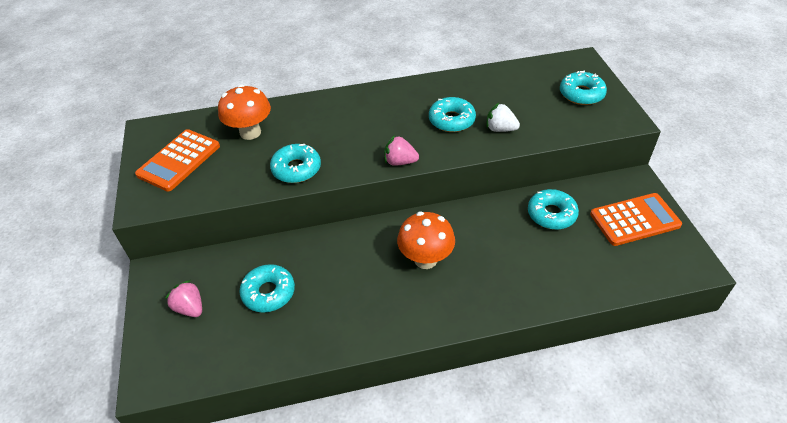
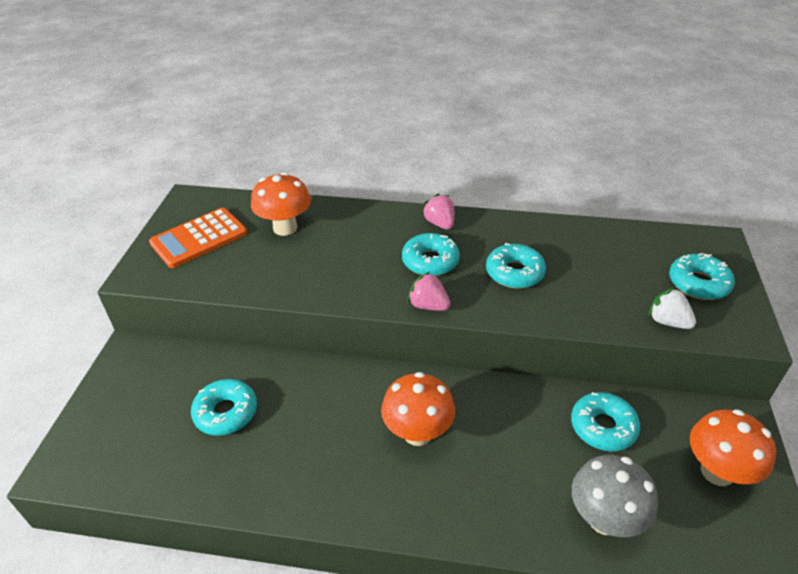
camera: 20 degrees right, 5 degrees down
pink strawberry [165,280,202,317] -> pink strawberry moved to [422,193,454,230]
turquoise donut [270,144,321,183] -> turquoise donut moved to [402,233,460,276]
white strawberry [486,103,520,132] -> white strawberry moved to [649,287,696,329]
orange calculator [590,193,682,246] -> orange mushroom [690,409,776,486]
none -> grey mushroom [572,455,658,537]

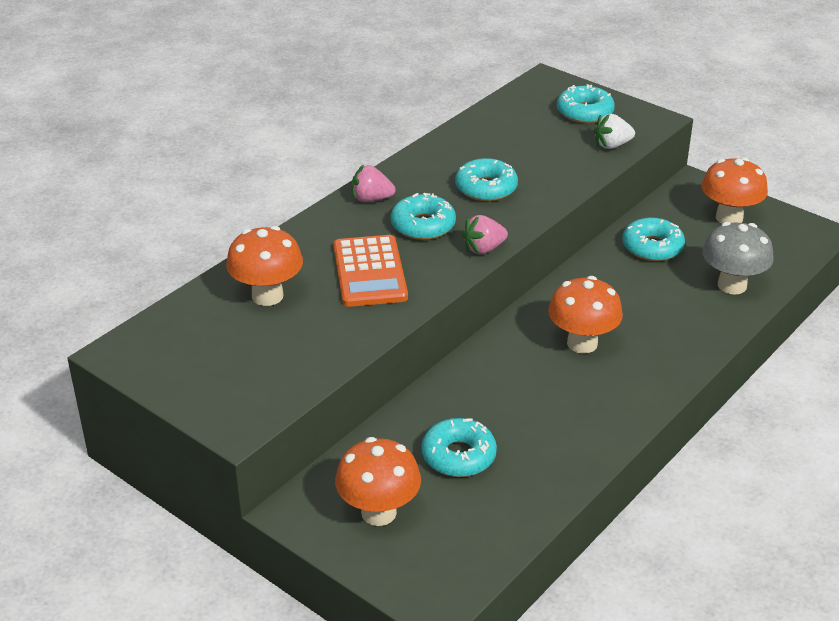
camera: 60 degrees left, 5 degrees down
orange calculator [149,208,247,268] -> orange calculator moved to [333,235,408,307]
none -> orange mushroom [335,437,421,526]

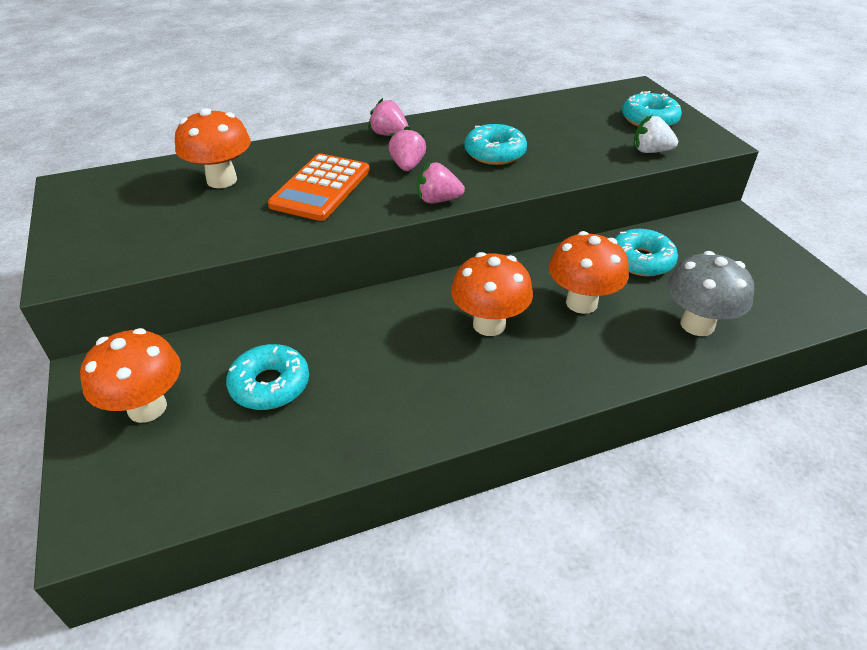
camera: 30 degrees right, 5 degrees up
turquoise donut [391,193,456,240] -> pink strawberry [389,126,426,171]
orange mushroom [702,157,768,224] -> orange mushroom moved to [549,231,629,314]

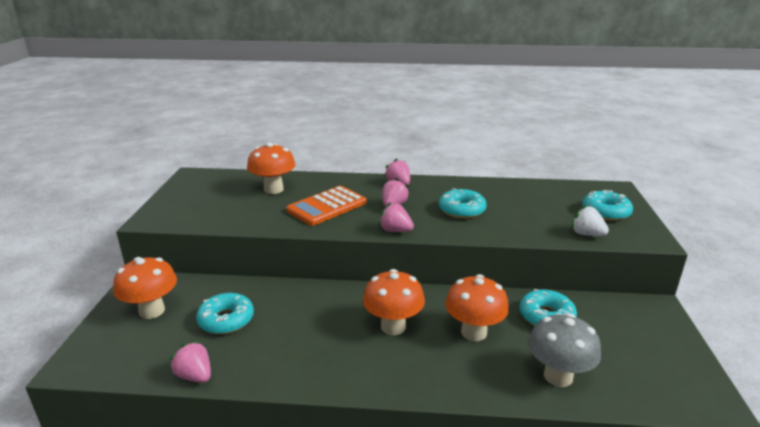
camera: 25 degrees right, 15 degrees down
none -> pink strawberry [169,341,211,383]

